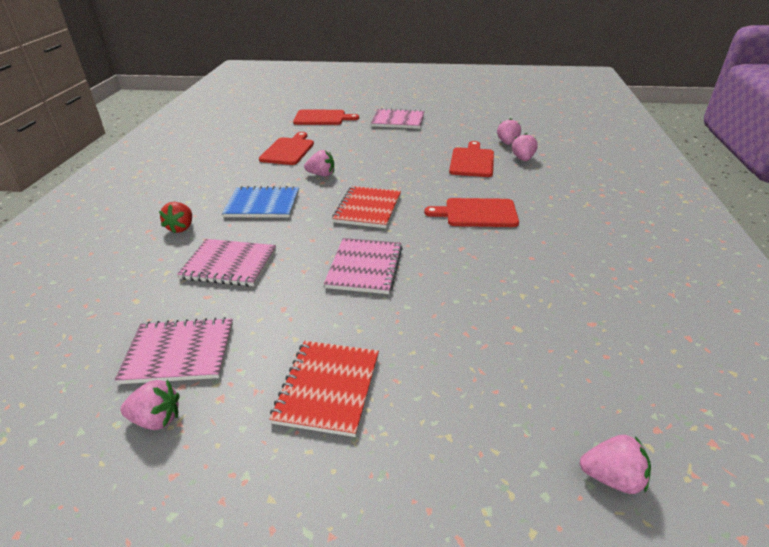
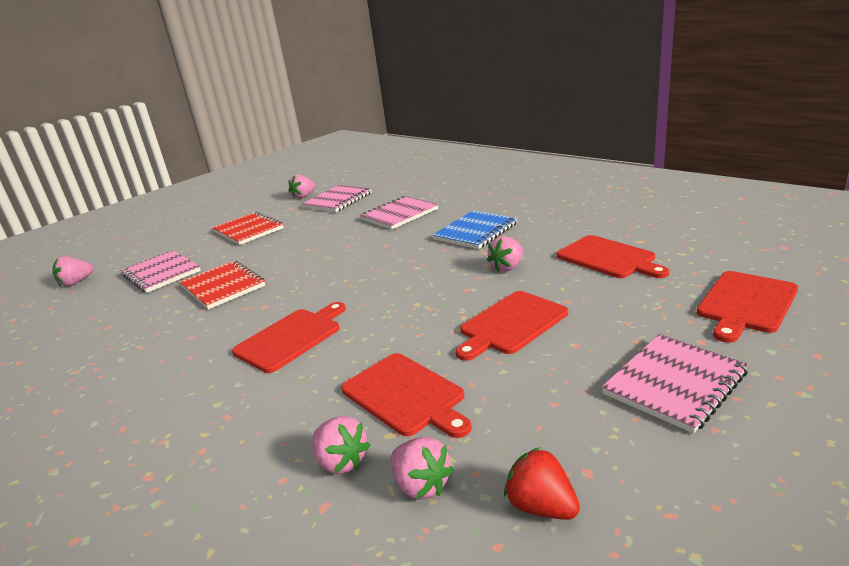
camera: 130 degrees right, 10 degrees down
red strawberry [159,202,192,233] -> red strawberry moved to [504,447,580,520]
pink notebook [324,238,403,294] -> pink notebook moved to [120,250,201,293]
red notebook [332,186,401,228] -> red notebook moved to [179,260,265,310]
none -> red cutting board [455,291,568,361]

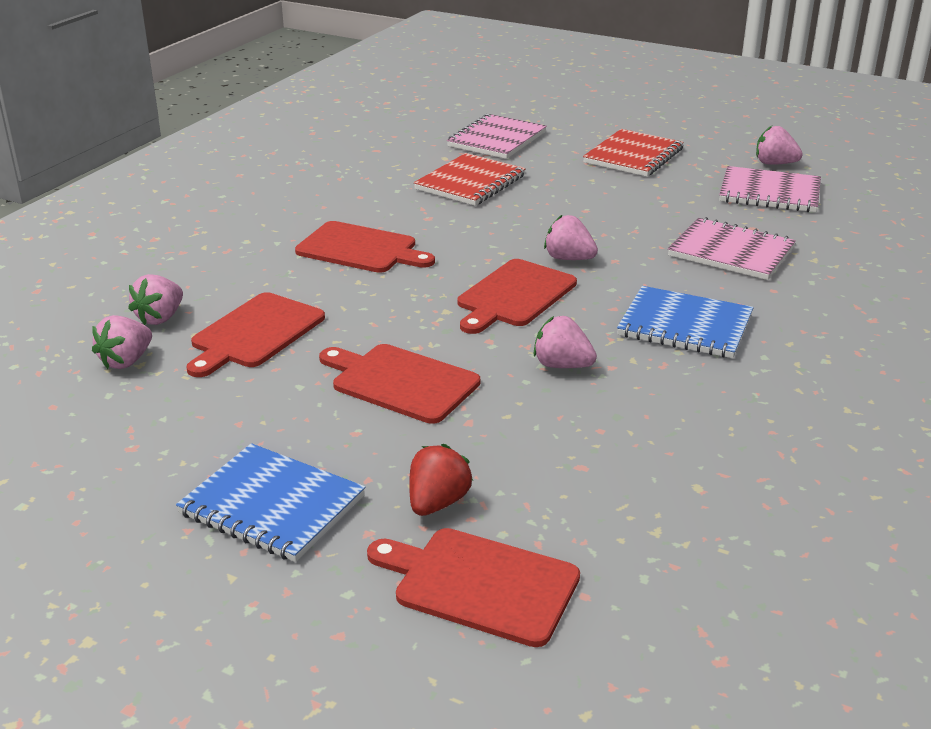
camera: 70 degrees right, 5 degrees up
pink strawberry [53,256,94,287] -> pink strawberry moved to [544,215,598,260]
red strawberry [504,447,580,520] -> red strawberry moved to [409,444,473,516]
red cutting board [557,235,669,278] -> red cutting board moved to [457,259,577,334]
pink notebook [602,334,748,433] -> blue notebook [176,443,366,562]

